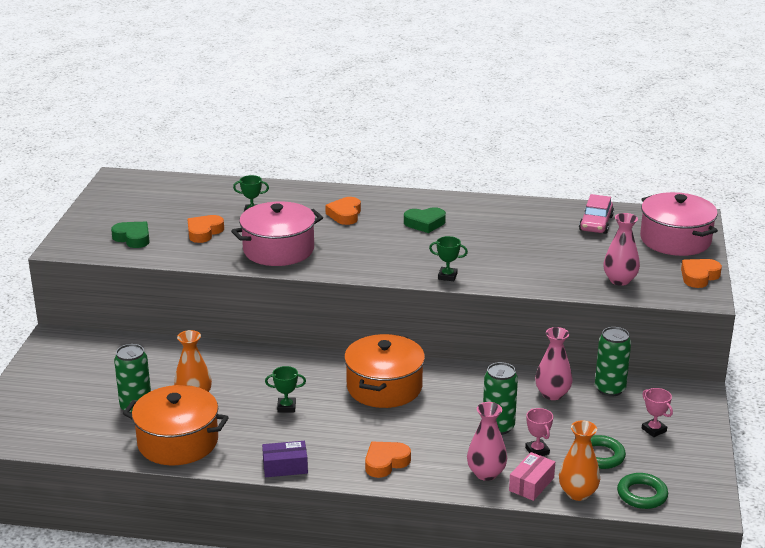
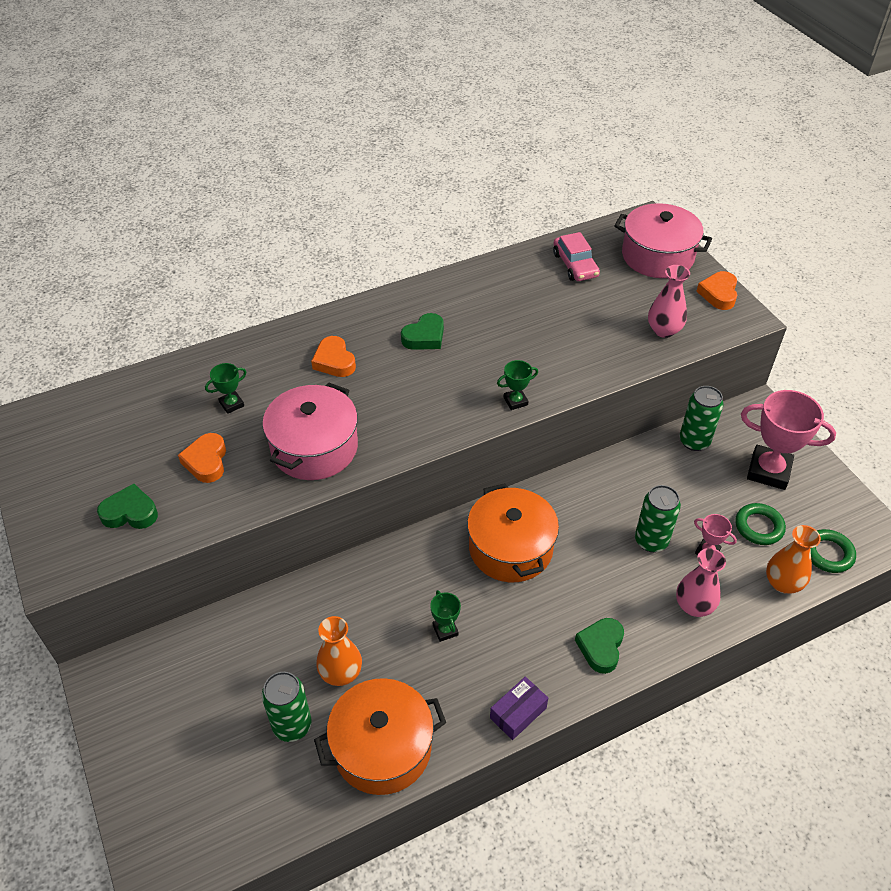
camera: 35 degrees left, 20 degrees up
green trophy [265,366,306,413] -> green trophy turned 75 degrees counterclockwise [430,590,461,642]
orange heart [365,442,411,478] -> green heart [575,618,624,674]
pink box [509,452,555,501] -> none
pink vase [535,327,573,400] -> none
pink trophy [642,388,673,437] -> pink trophy [741,390,836,490], size x2.12

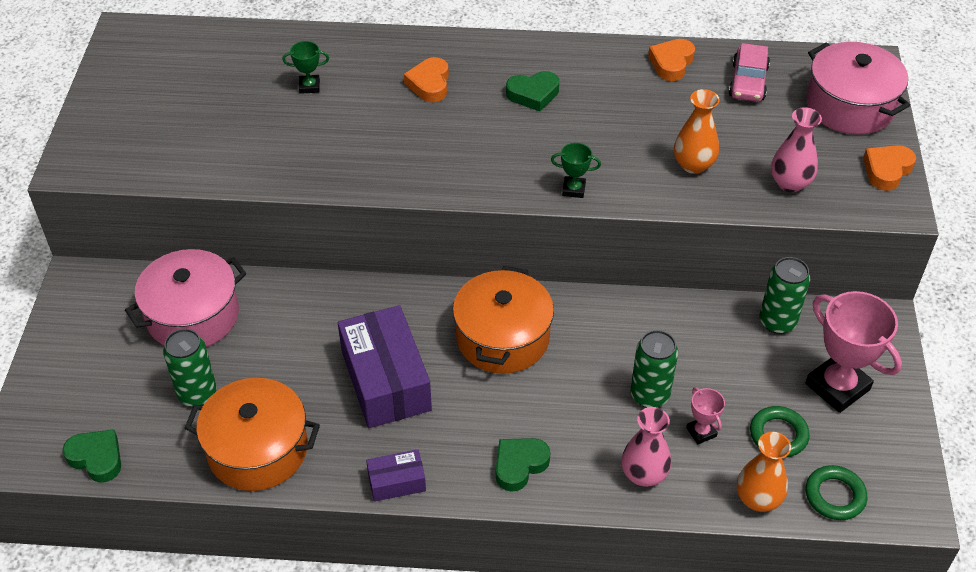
camera: 30 degrees right, 0 degrees up
green heart [97,484,158,529] -> green heart moved to [63,429,121,483]
orange heart [178,433,226,483] -> orange heart moved to [648,39,695,81]
pink pot [262,382,358,480] -> pink pot moved to [125,249,246,347]
orange vase [316,616,362,686] -> orange vase moved to [674,89,720,174]
green trophy [430,590,461,642] -> purple box [338,305,432,428]

